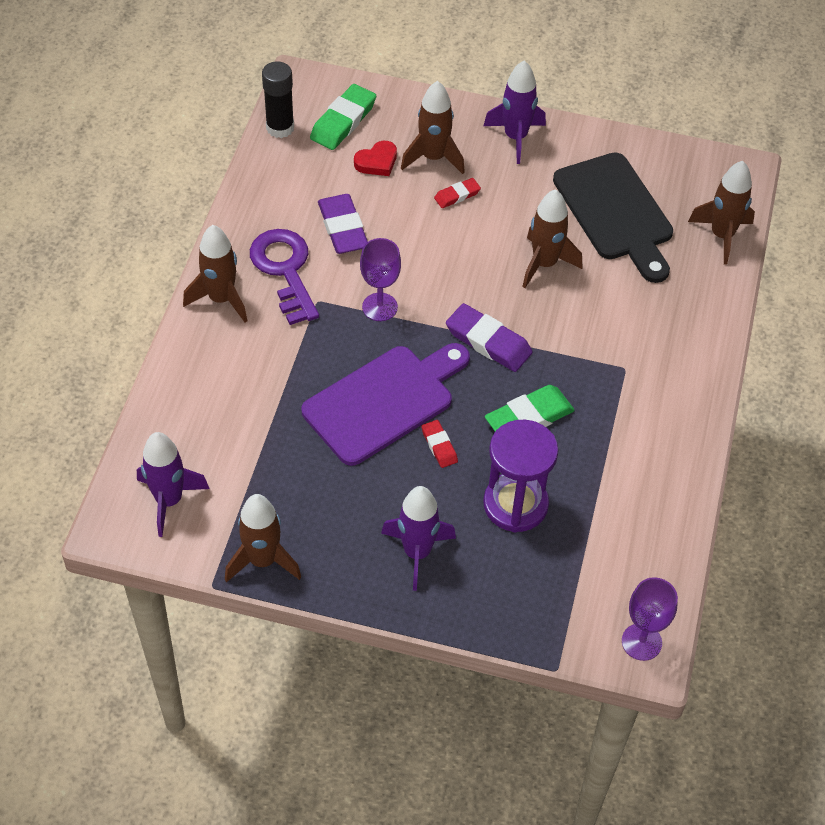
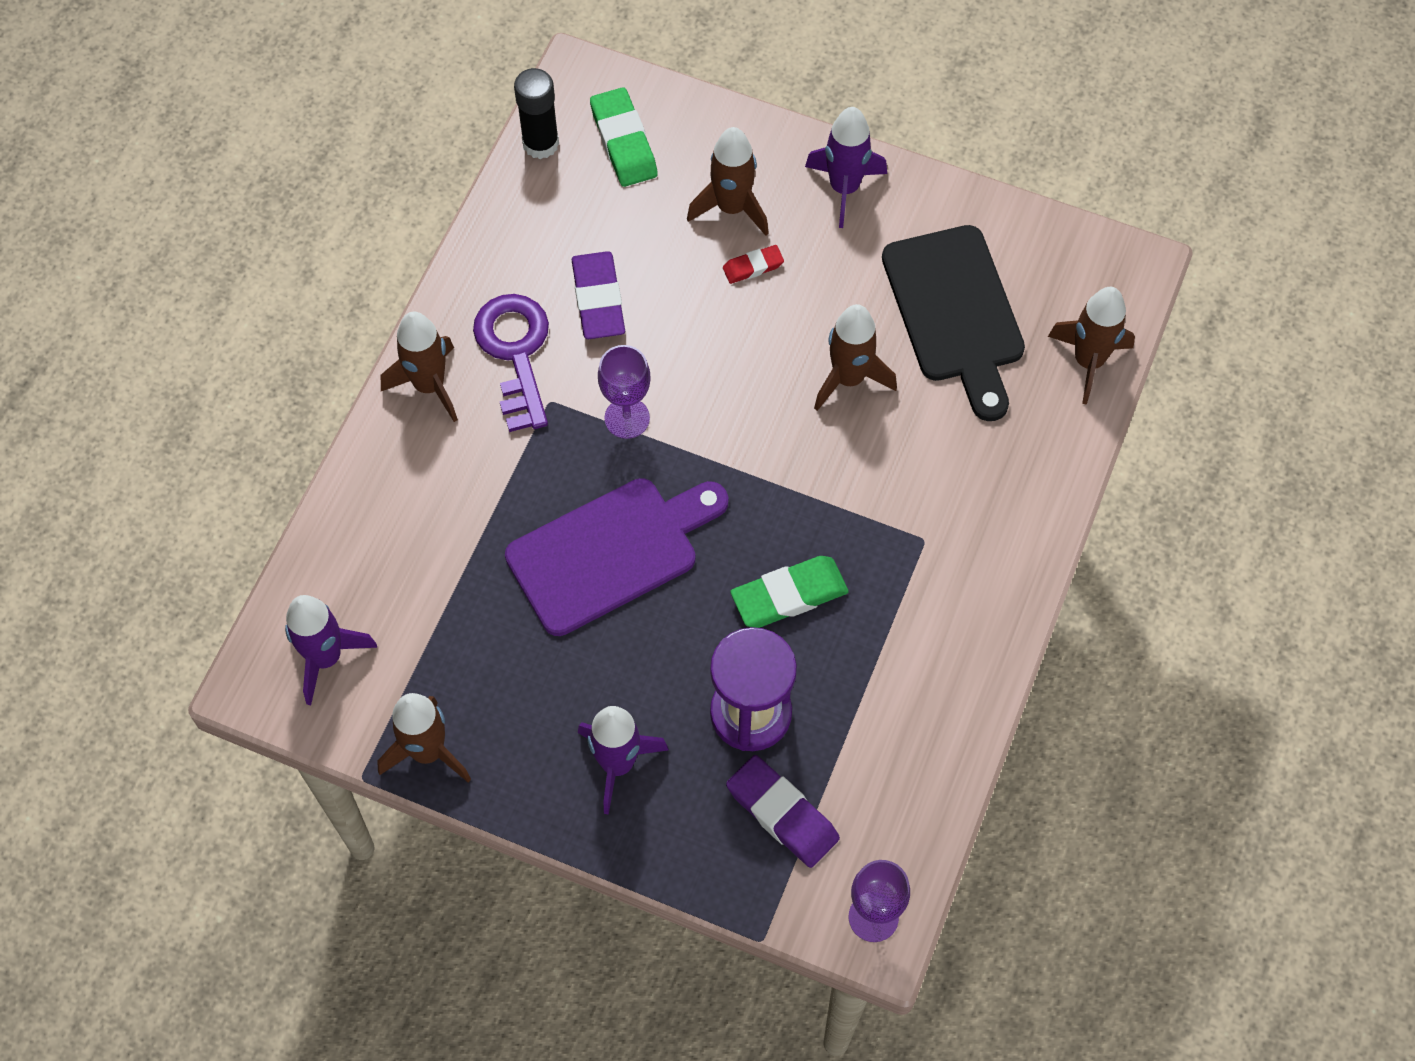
camera: 10 degrees right, 10 degrees up
green eraser [310,84,376,150] -> green eraser turned 60 degrees counterclockwise [590,87,658,187]
red heart [354,141,397,176] -> none
red eraser [421,420,458,468] -> none
purple eraser [446,303,533,372] -> purple eraser moved to [726,755,840,868]

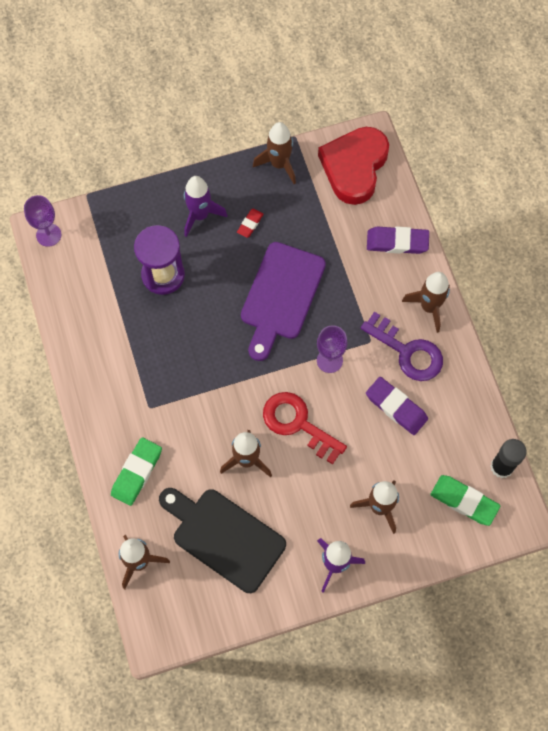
camera: 140 degrees right, 5 degrees up
purple rocket [285,595,377,705] -> red heart [318,127,389,205]
red eraser [723,245,784,284] -> red eraser moved to [237,209,264,238]
purple eraser [726,755,840,868] -> purple eraser moved to [367,226,429,254]
green eraser [730,556,849,628] -> green eraser moved to [111,437,162,506]
none -> red key [263,392,347,464]

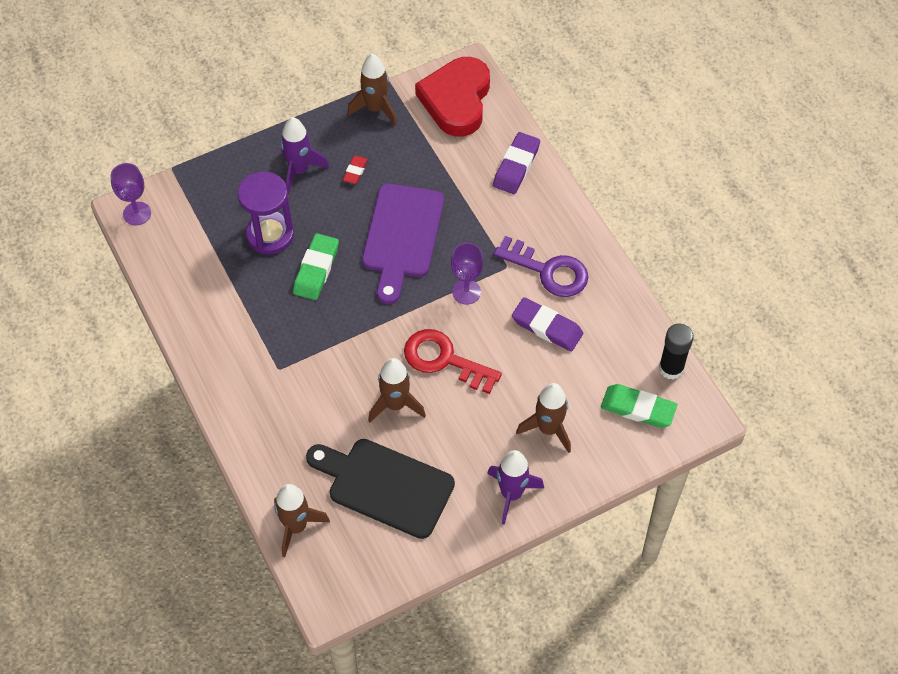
camera: 10 degrees left, 10 degrees down
green eraser [111,437,162,506] -> green eraser moved to [293,233,339,300]
purple eraser [367,226,429,254] -> purple eraser turned 60 degrees counterclockwise [493,132,540,194]
brown rocket [402,272,450,333] -> none

